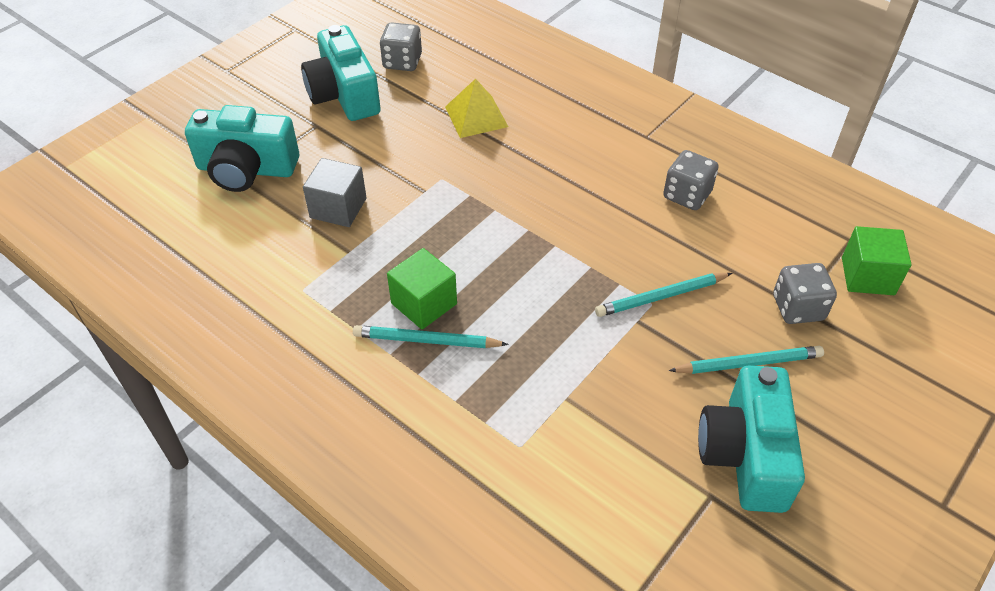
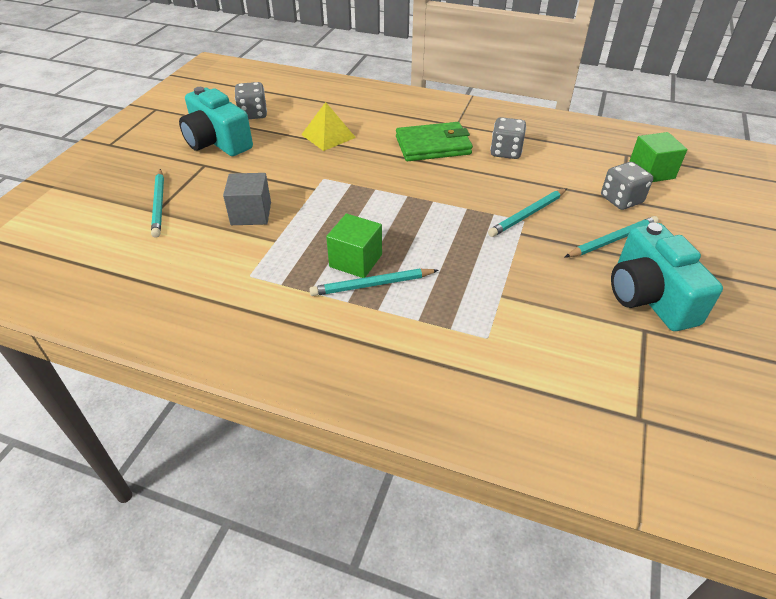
camera: 20 degrees left, 5 degrees down
turquoise camera [185,105,299,192] -> turquoise pencil [151,169,164,238]
none -> green wallet [396,122,473,161]

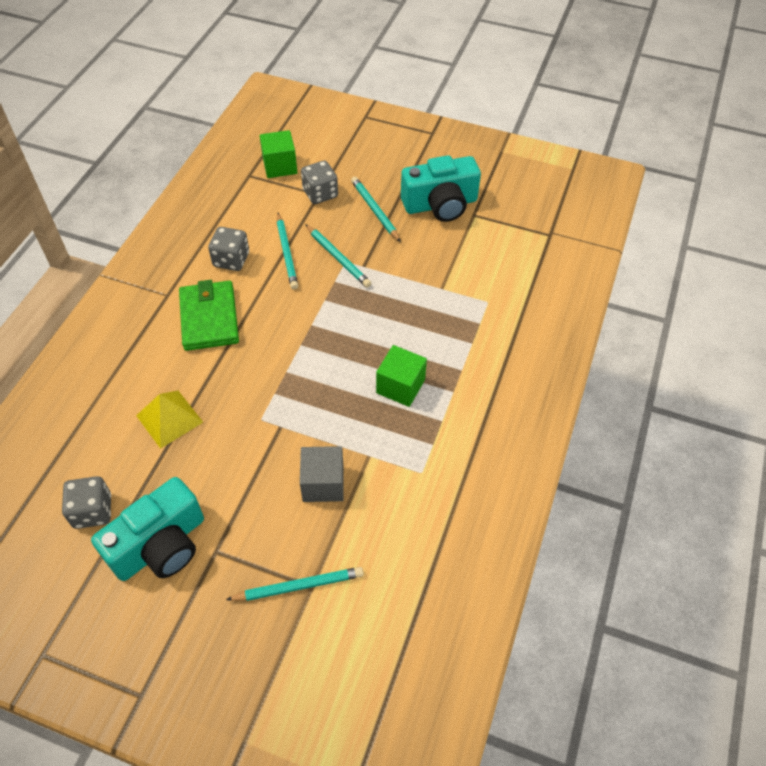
camera: 90 degrees left, 10 degrees up
turquoise pencil [309,269,438,296] -> turquoise pencil moved to [277,213,298,290]

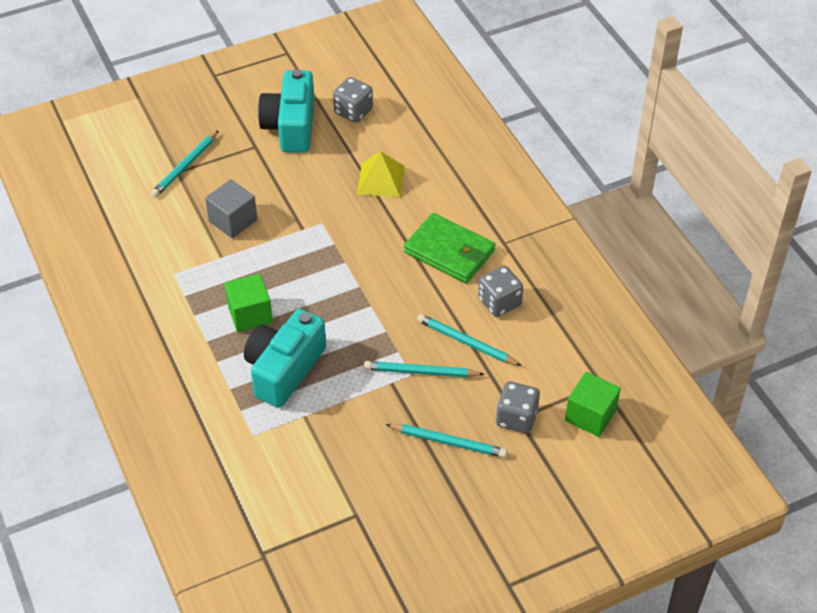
camera: 135 degrees right, 5 degrees down
turquoise camera [401,155,481,222] -> turquoise camera moved to [244,309,326,408]

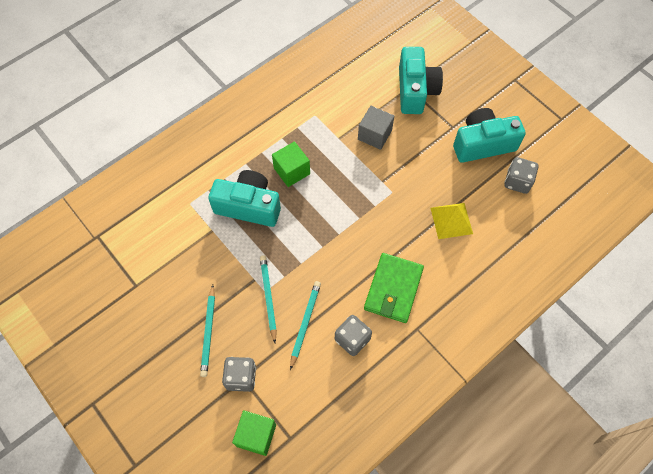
camera: 75 degrees right, 15 degrees up
turquoise pencil [151,130,219,198] -> turquoise camera [399,47,443,114]

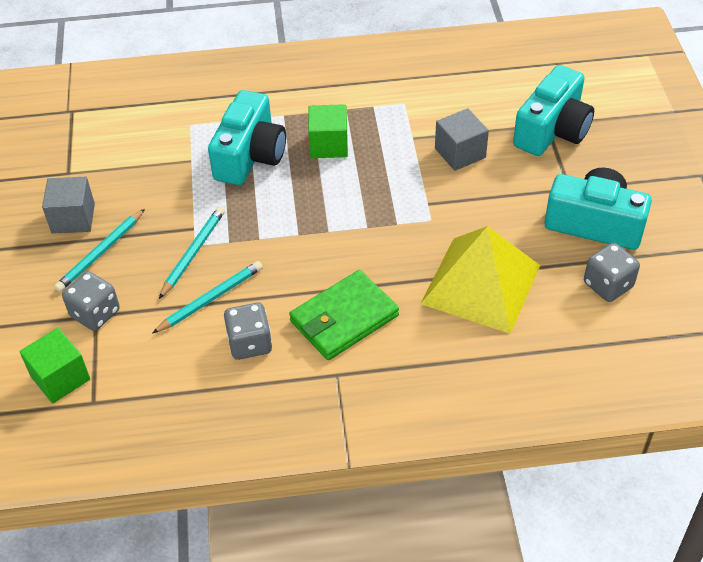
camera: 35 degrees right, 15 degrees down
turquoise camera [208,170,281,227] -> turquoise camera turned 60 degrees clockwise [208,90,286,185]
yellow pyramid [431,203,473,239] -> yellow pyramid [420,226,540,334], size x1.76
none -> grey cube [42,177,95,234]

